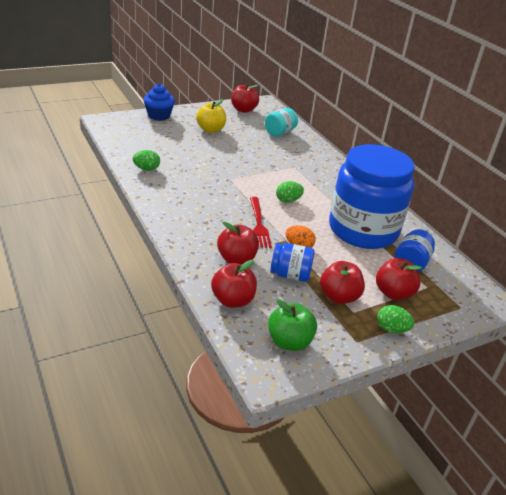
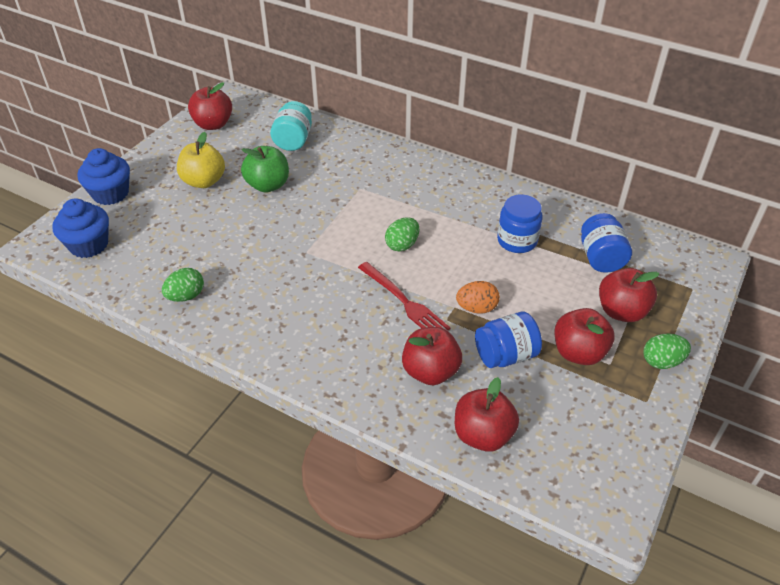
camera: 30 degrees left, 10 degrees up
green apple [268,299,317,351] -> green apple moved to [241,146,289,193]
blue jar [329,144,415,249] -> blue jar [497,195,542,253], size x0.42
none -> blue cupcake [53,198,109,258]

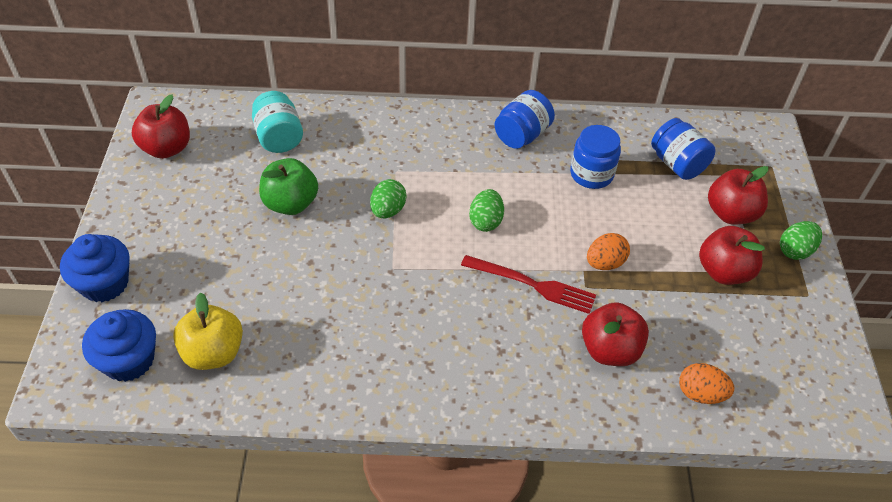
camera: 30 degrees left, 5 degrees up
green egg [162,268,204,302] -> green egg moved to [370,179,406,218]
yellow apple [177,132,225,188] -> yellow apple moved to [173,292,243,370]
red apple [455,377,519,452] -> orange egg [679,363,734,404]
blue jar [475,311,542,368] -> blue jar moved to [494,90,555,149]

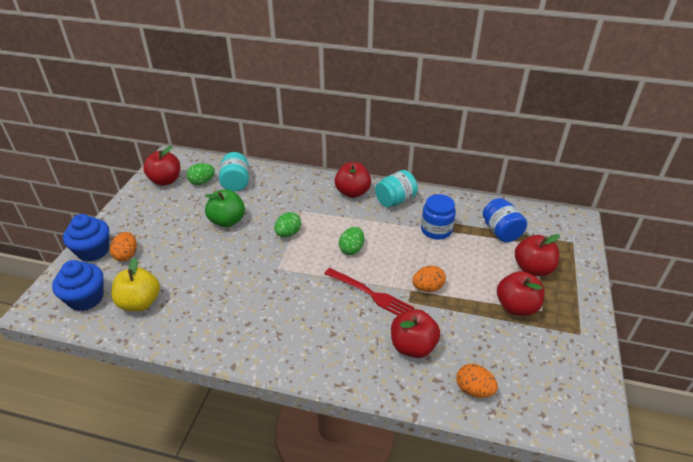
camera: 15 degrees right, 10 degrees down
blue jar [494,90,555,149] -> turquoise jar [375,170,418,207]
green egg [780,221,822,260] -> green egg moved to [187,163,215,185]
none -> orange egg [110,232,137,261]
none -> red apple [335,162,371,198]

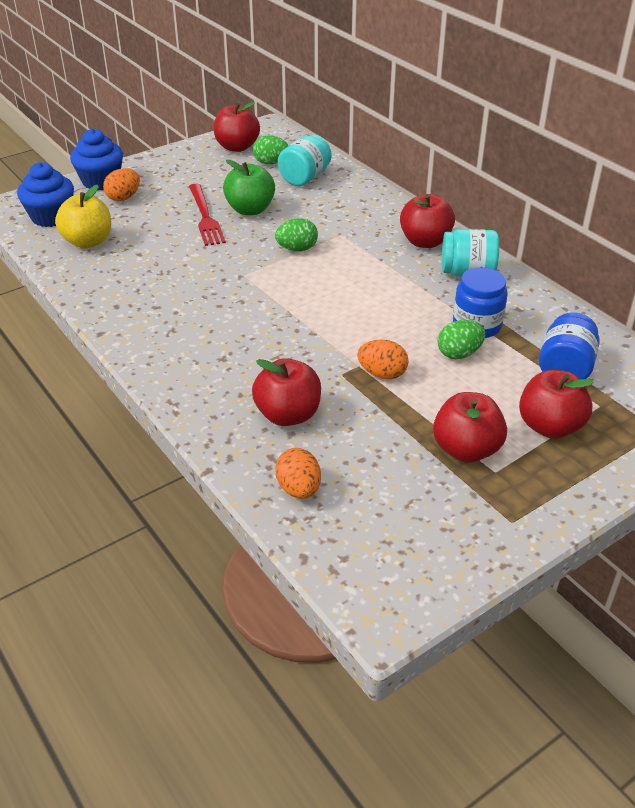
camera: 40 degrees right, 0 degrees up
red fork [324,268,414,316] -> red fork moved to [189,184,226,246]
green egg [339,227,364,255] -> green egg moved to [438,320,485,359]

